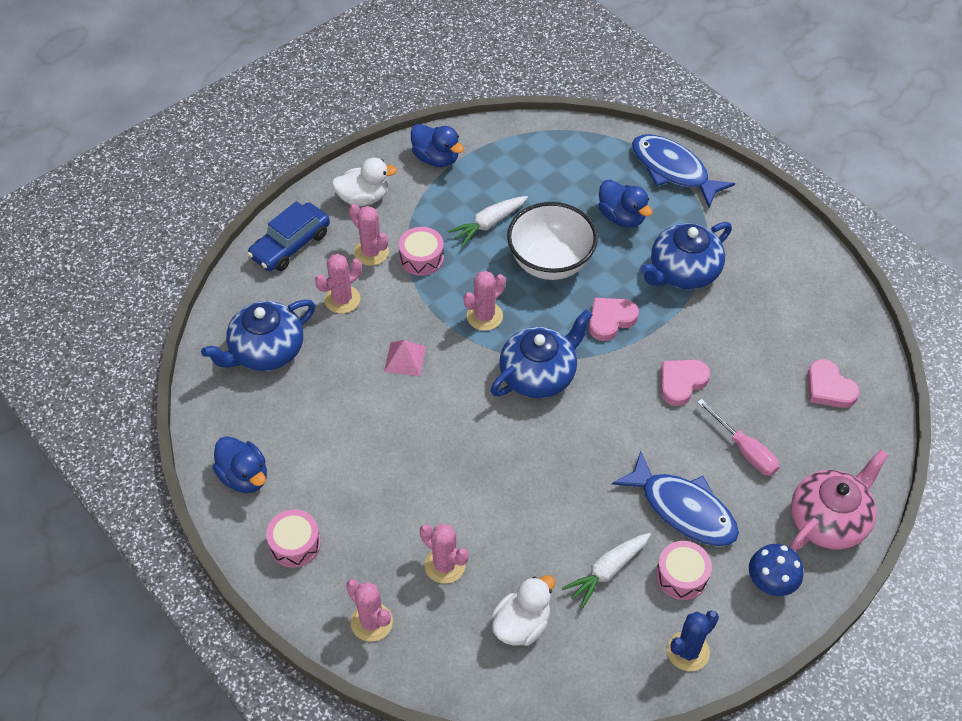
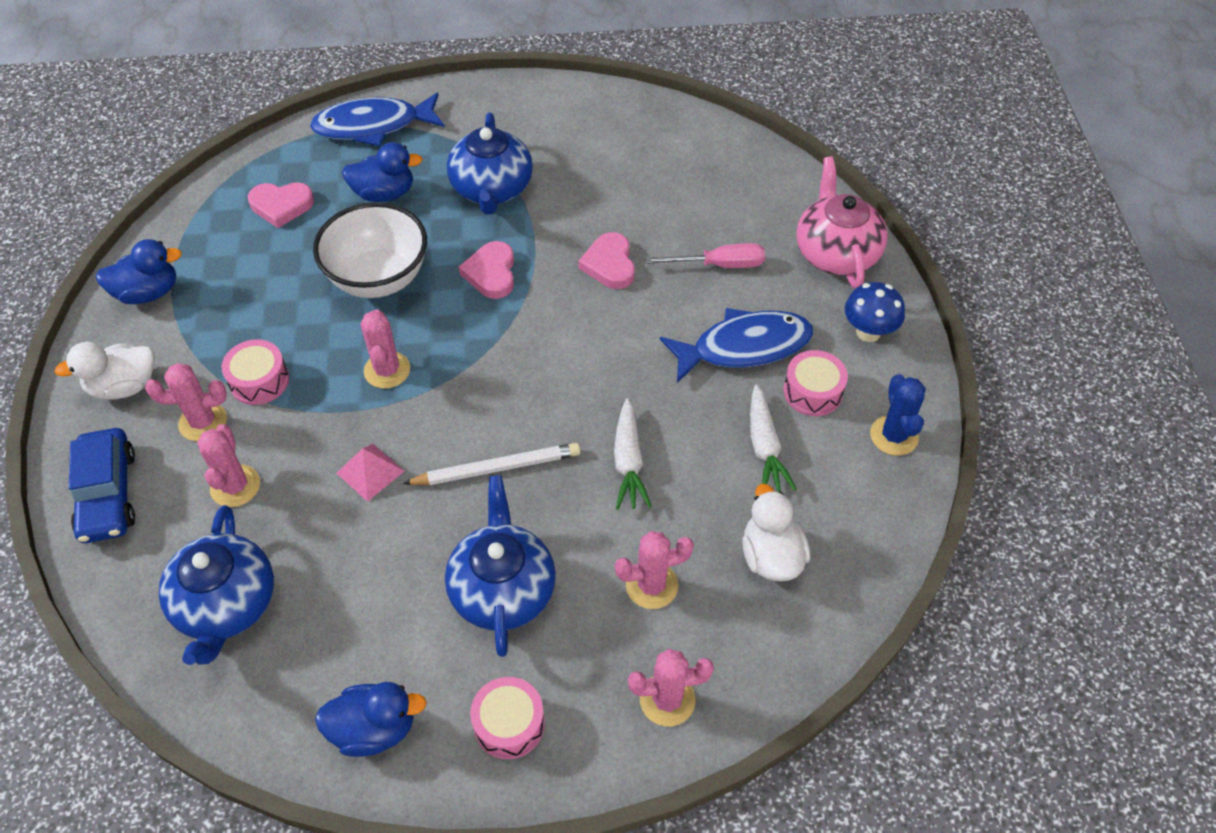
camera: 55 degrees left, 0 degrees up
white duck [332,158,397,206] -> white duck turned 135 degrees counterclockwise [54,342,155,399]
white carrot [448,196,528,247] -> white carrot moved to [614,398,652,510]
blue teapot [491,309,592,398] -> blue teapot moved to [445,475,556,657]
pink heart [807,359,860,408] -> pink heart moved to [248,182,314,228]
none -> white pencil [402,443,581,485]

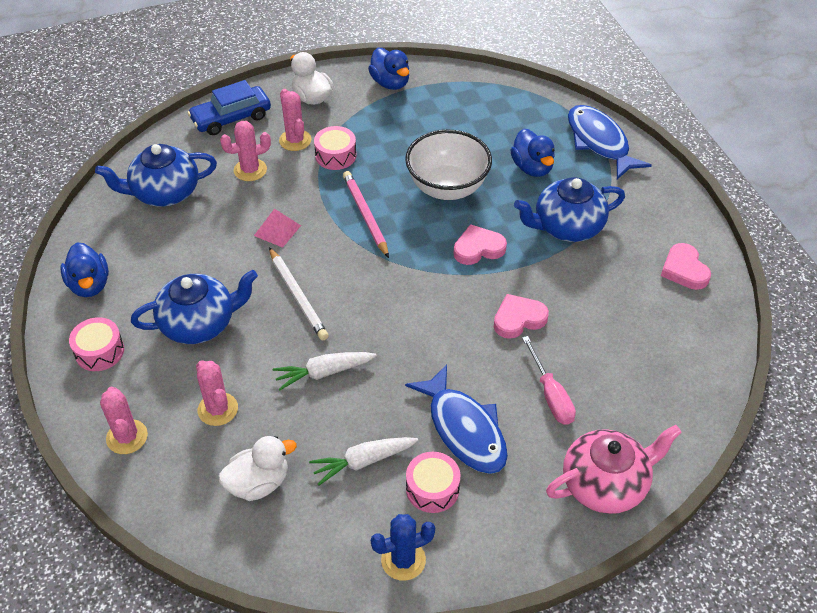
camera: 75 degrees right, 5 degrees down
pink heart [248,182,314,228] -> pink heart moved to [661,243,711,290]
pink cactus [361,309,410,389] -> pink pencil [343,171,389,258]
blue mushroom [845,282,905,342] -> none

